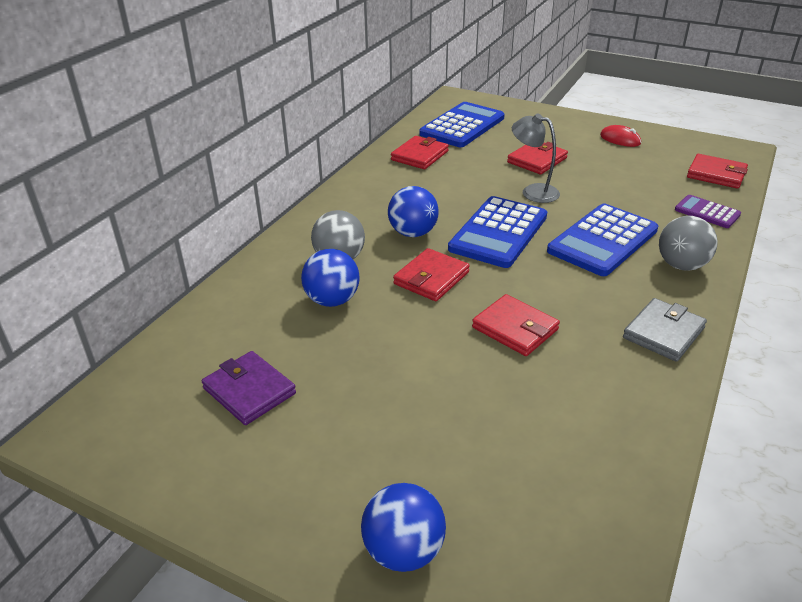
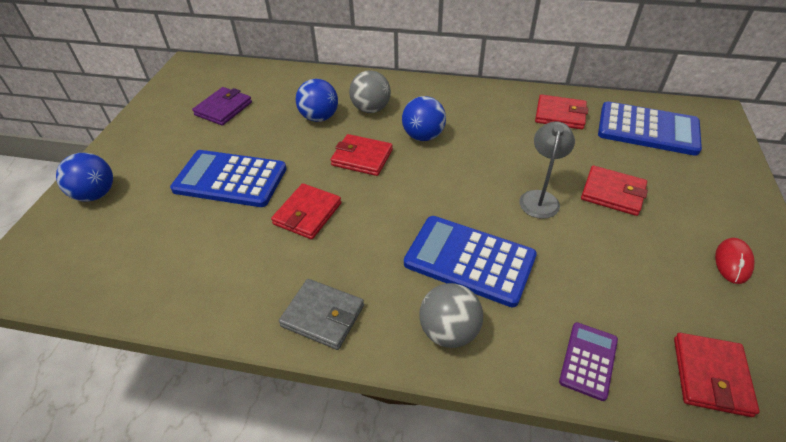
camera: 75 degrees right, 10 degrees up
blue calculator [448,196,547,268] -> blue calculator moved to [170,150,287,207]

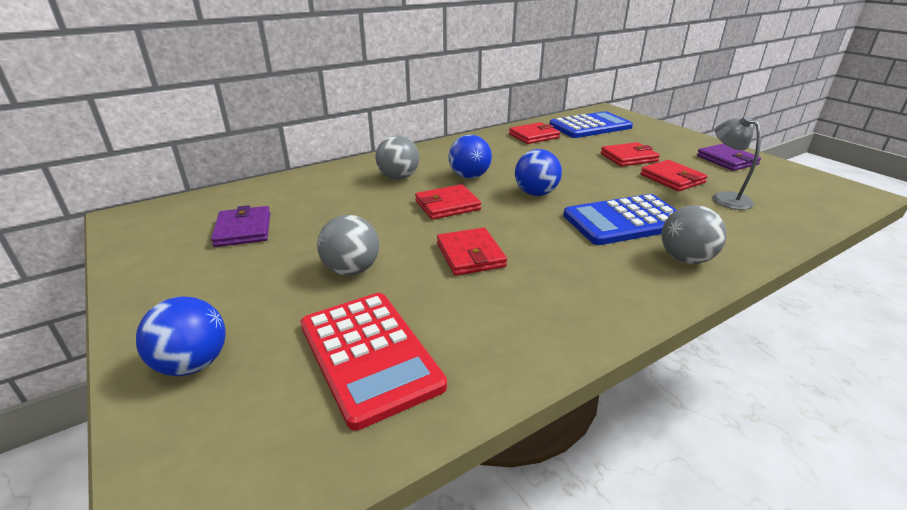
camera: 45 degrees left, 15 degrees down
blue calculator [170,150,287,207] -> grey ball [317,215,379,275]
grey wallet [279,279,364,350] -> none
blue ball [296,79,338,122] -> blue ball moved to [515,149,562,196]
grey lamp [519,121,575,219] -> grey lamp moved to [713,116,761,210]
purple calculator [559,322,618,401] -> none
red wallet [674,333,760,417] -> red wallet moved to [640,160,708,191]
red mouse [715,238,755,284] -> purple wallet [697,144,761,171]
none -> red calculator [300,293,447,431]

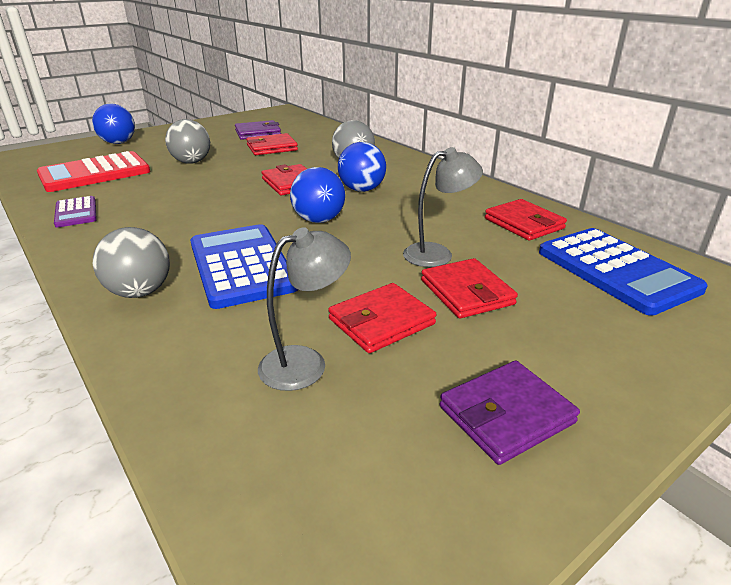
camera: 85 degrees right, 0 degrees up
red wallet [437,228,507,276] -> red wallet moved to [246,133,298,155]
none -> purple calculator [54,196,97,228]
none -> grey lamp [403,147,483,267]

